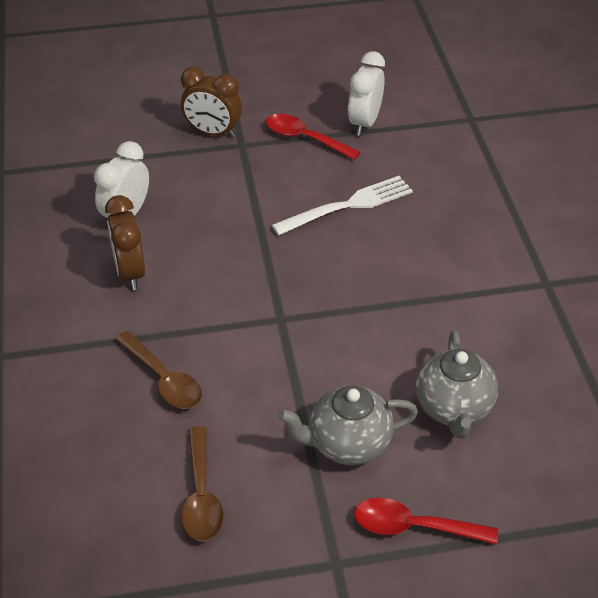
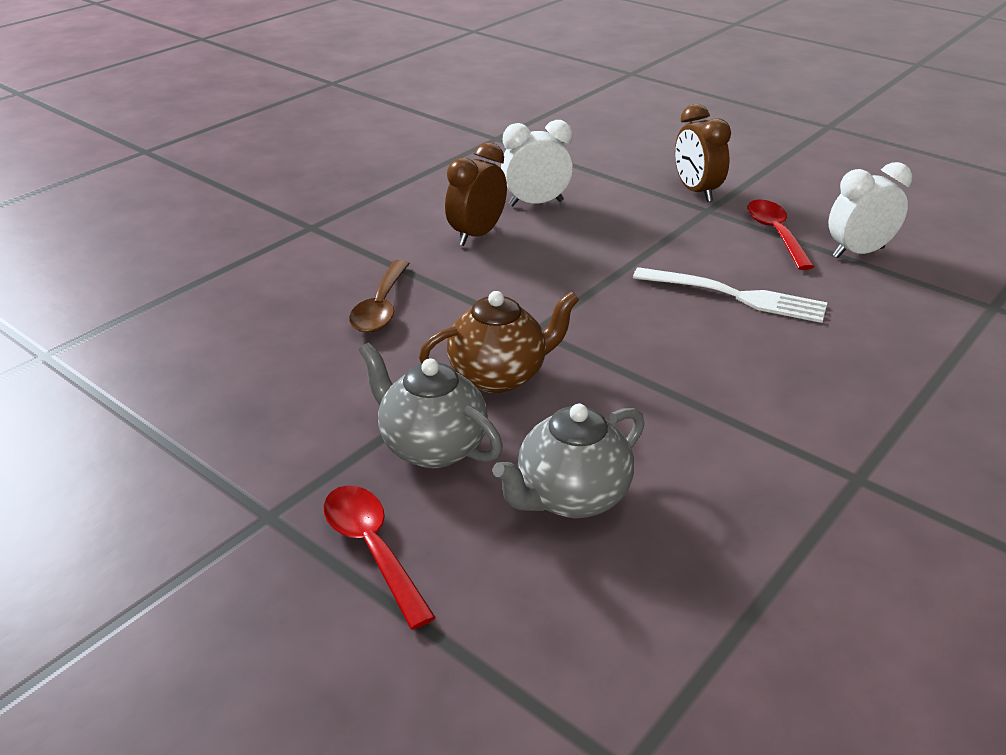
camera: 50 degrees right, 10 degrees down
brown spoon [181,426,224,542] -> none
none -> brown teapot [419,291,579,393]

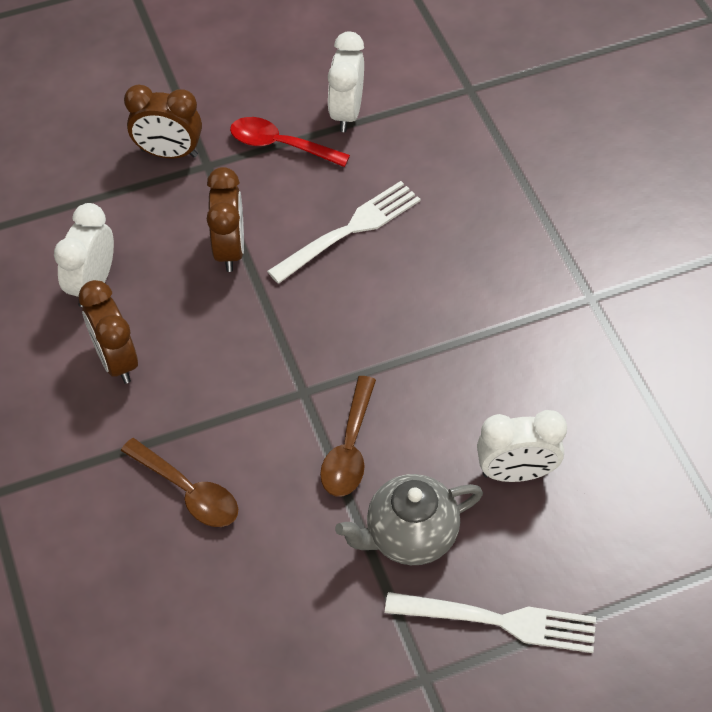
camera: 60 degrees left, 20 degrees up
red spoon [324,485,436,630] -> white fork [385,592,596,653]
brown teapot [419,291,579,393] -> brown spoon [320,376,376,496]
grey teapot [493,404,645,518] -> white clock [477,410,567,482]
none -> brown clock [207,167,244,272]

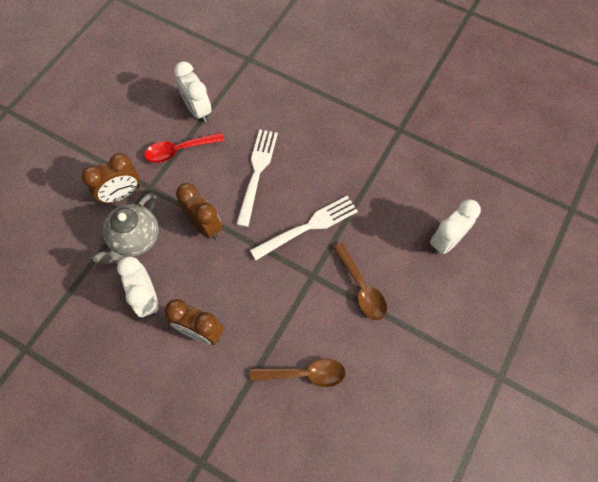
camera: 40 degrees left, 10 degrees up
grey teapot [335,474,483,565] -> grey teapot moved to [92,193,159,264]
white fork [385,592,596,653] -> white fork moved to [250,196,358,260]

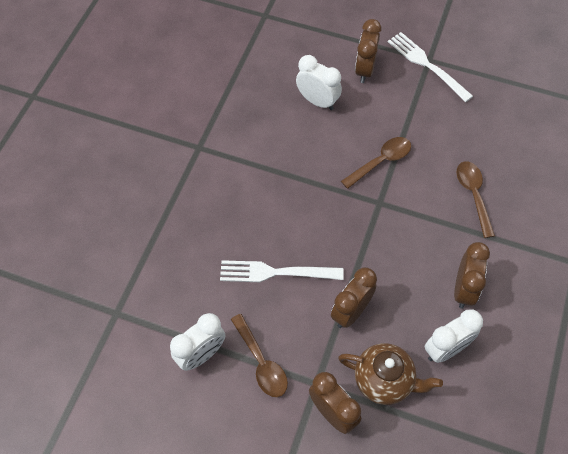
camera: 100 degrees left, 5 degrees down
grey teapot [92,193,159,264] -> brown teapot [338,343,443,405]
red spoon [144,132,224,163] -> brown spoon [231,314,288,397]
white fork [250,196,358,260] -> white fork moved to [388,32,473,102]
none -> brown clock [355,19,382,83]

